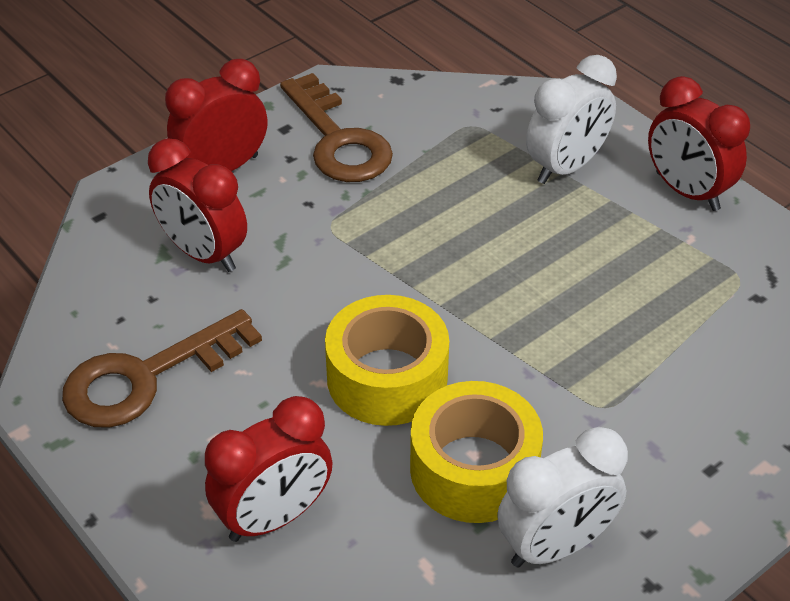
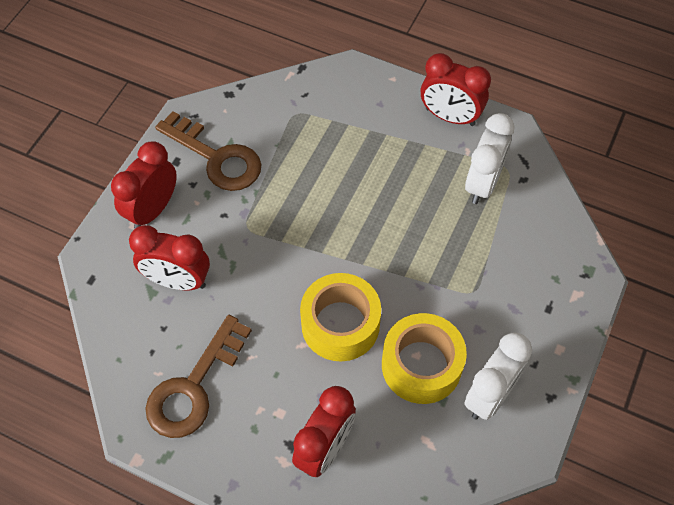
camera: 25 degrees left, 15 degrees up
white clock [526,55,617,184] -> white clock moved to [465,113,514,204]

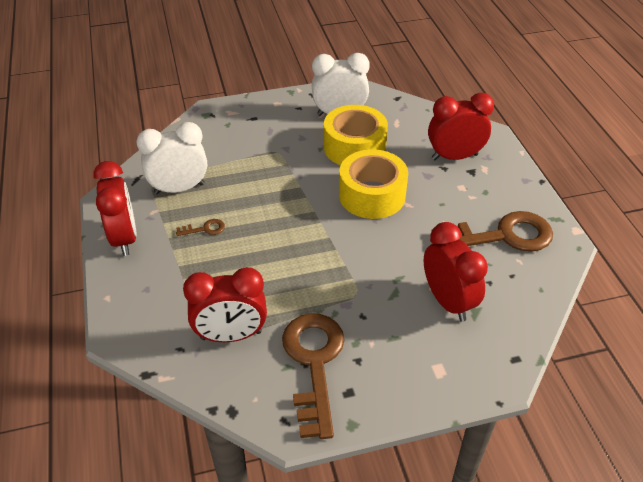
camera: 130 degrees left, 15 degrees down
red clock [111,141,177,229] -> red clock moved to [183,267,267,342]
none -> brown key [176,219,225,236]

